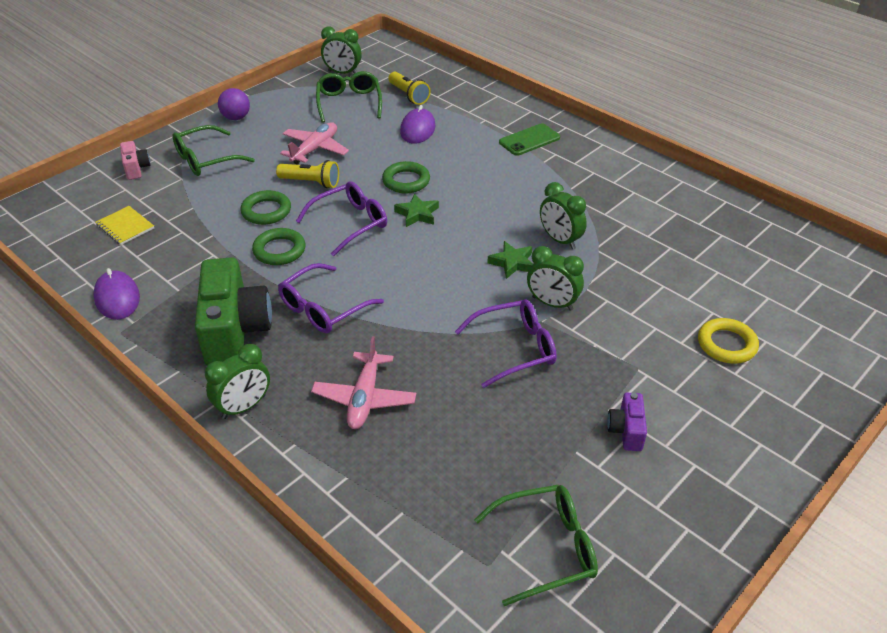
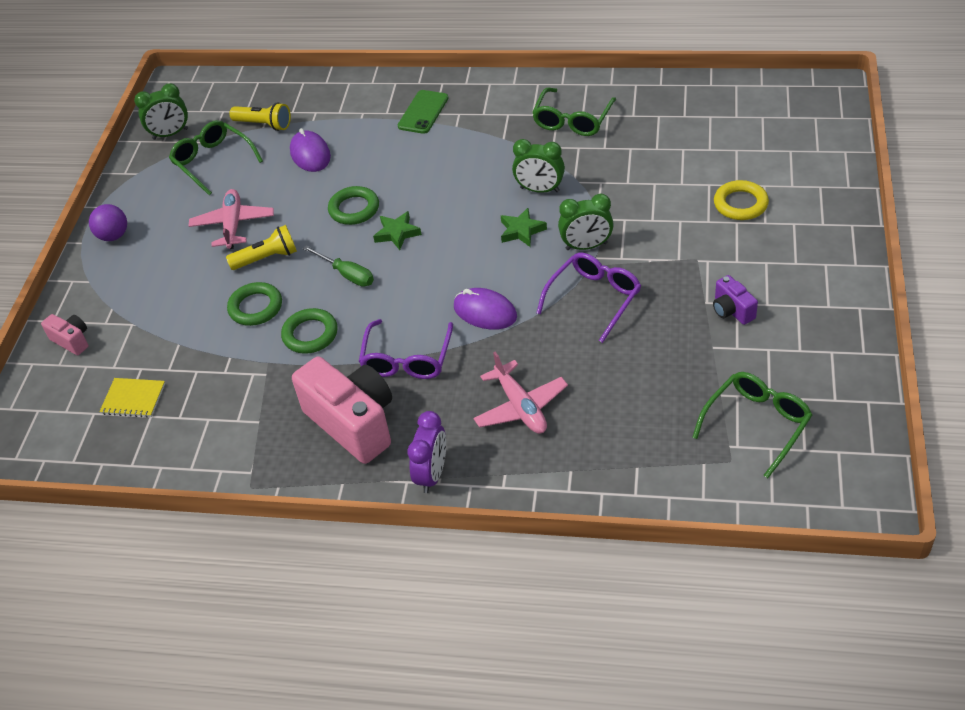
camera: 30 degrees left, 5 degrees up
purple mouse [93,268,140,320] -> purple mouse moved to [454,288,517,330]
green glasses [172,125,255,176] -> green glasses moved to [532,88,616,136]
green camera [195,257,272,366] -> pink camera [292,356,392,464]
green clock [205,344,270,419] -> purple clock [407,411,446,493]
purple glasses [296,181,387,256] -> green screwdriver [303,245,374,287]

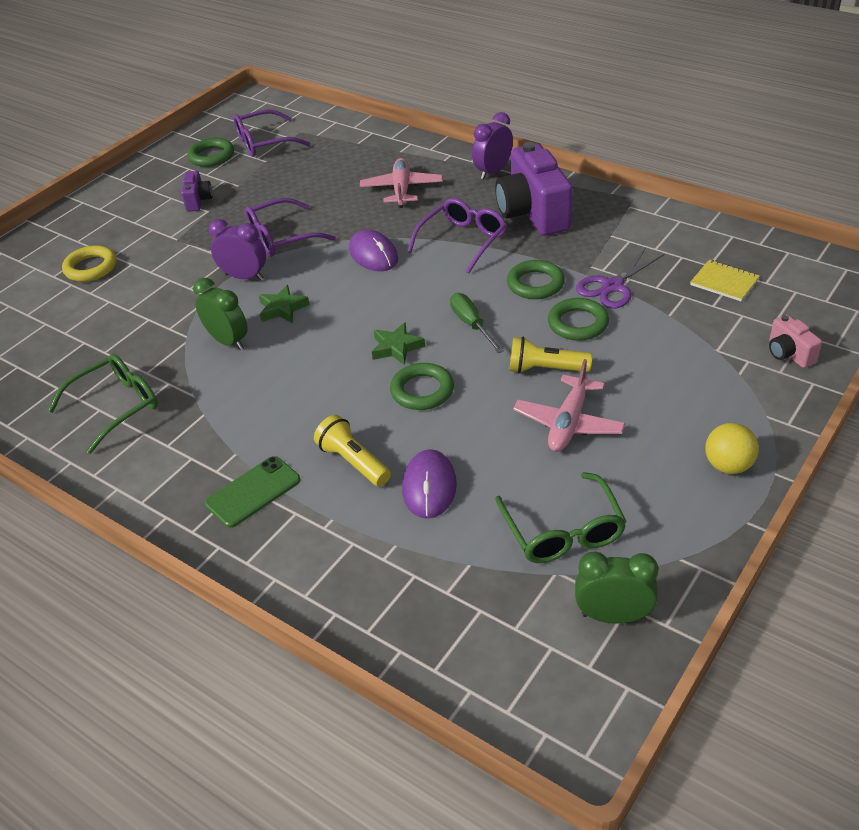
camera: 155 degrees left, 5 degrees down
purple ball [89,204,127,241] -> yellow ball [705,423,759,474]
yellow flashlight [229,102,291,131] -> yellow flashlight moved to [314,415,391,487]
pink camera [292,356,392,464] -> purple camera [495,142,573,236]
green clock [558,194,614,250] -> purple clock [209,219,266,280]
green glasses [692,372,812,478] -> purple glasses [234,109,310,157]
none -> green ring [187,138,234,167]
none -> purple scissors [576,248,664,309]

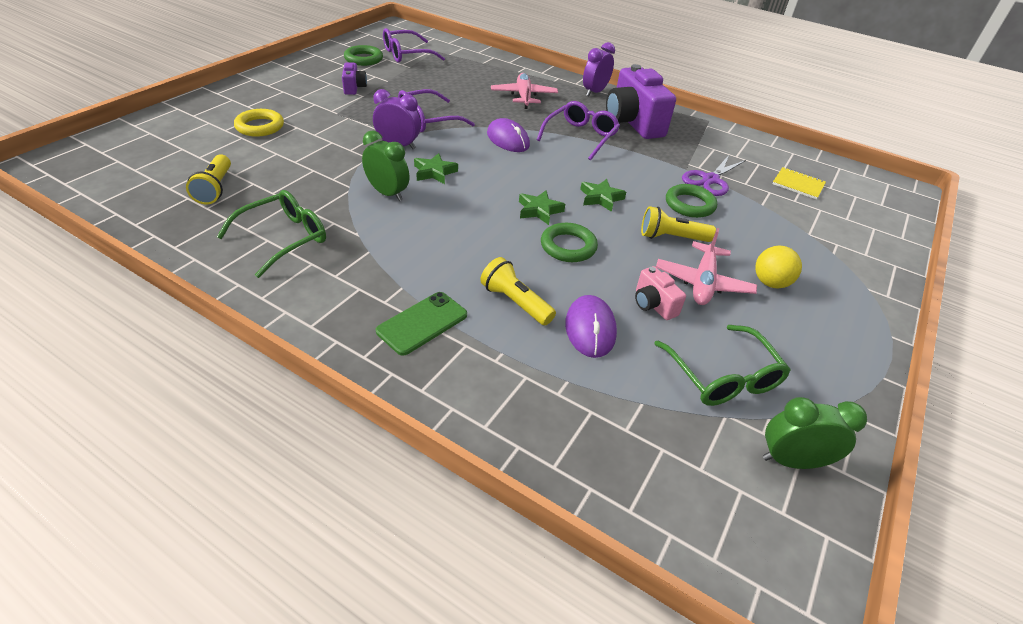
camera: 10 degrees left, 0 degrees up
green screwdriver [450,293,504,353] -> green star [580,179,626,212]
green ring [507,260,565,299] -> none
yellow ball [705,423,759,474] -> yellow ball moved to [755,246,802,288]
pink camera [769,314,822,368] -> pink camera moved to [635,266,686,320]
none -> yellow flashlight [186,154,231,205]

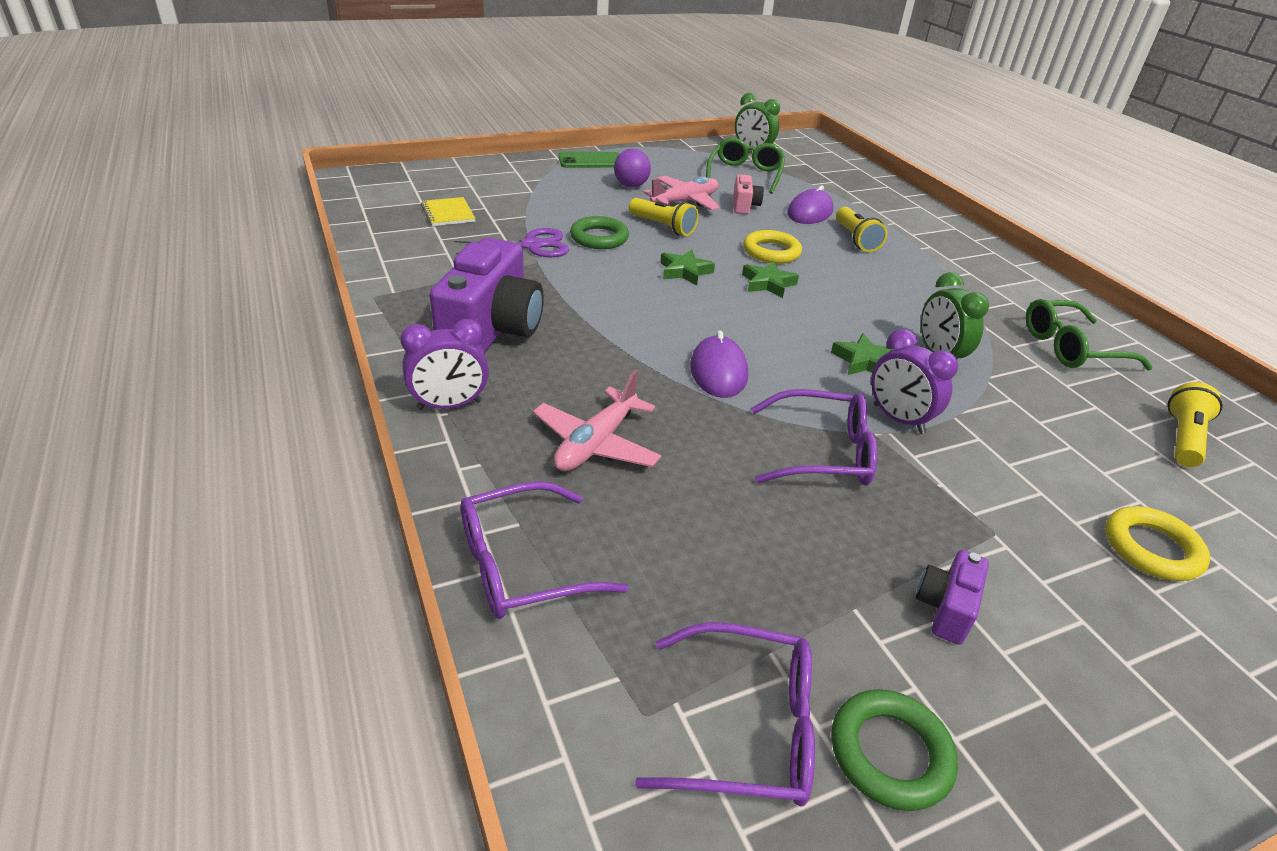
camera: 145 degrees left, 5 degrees down
green phone [376,292,467,356] -> green phone moved to [558,152,619,168]
purple glasses [537,101,620,160] -> purple glasses moved to [461,481,629,619]
green ring [541,223,598,262] -> yellow ring [743,230,802,264]
yellow ball [755,246,802,288] -> purple ball [614,149,651,187]

